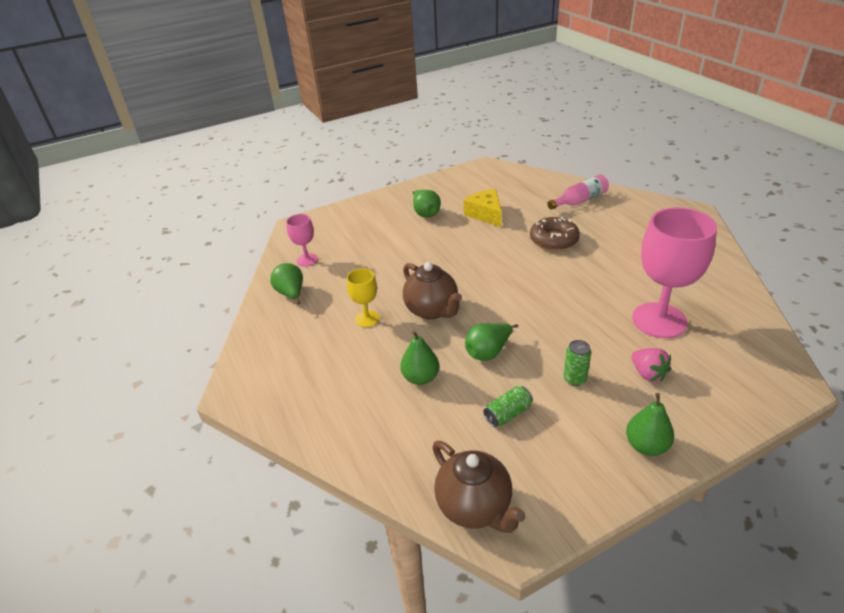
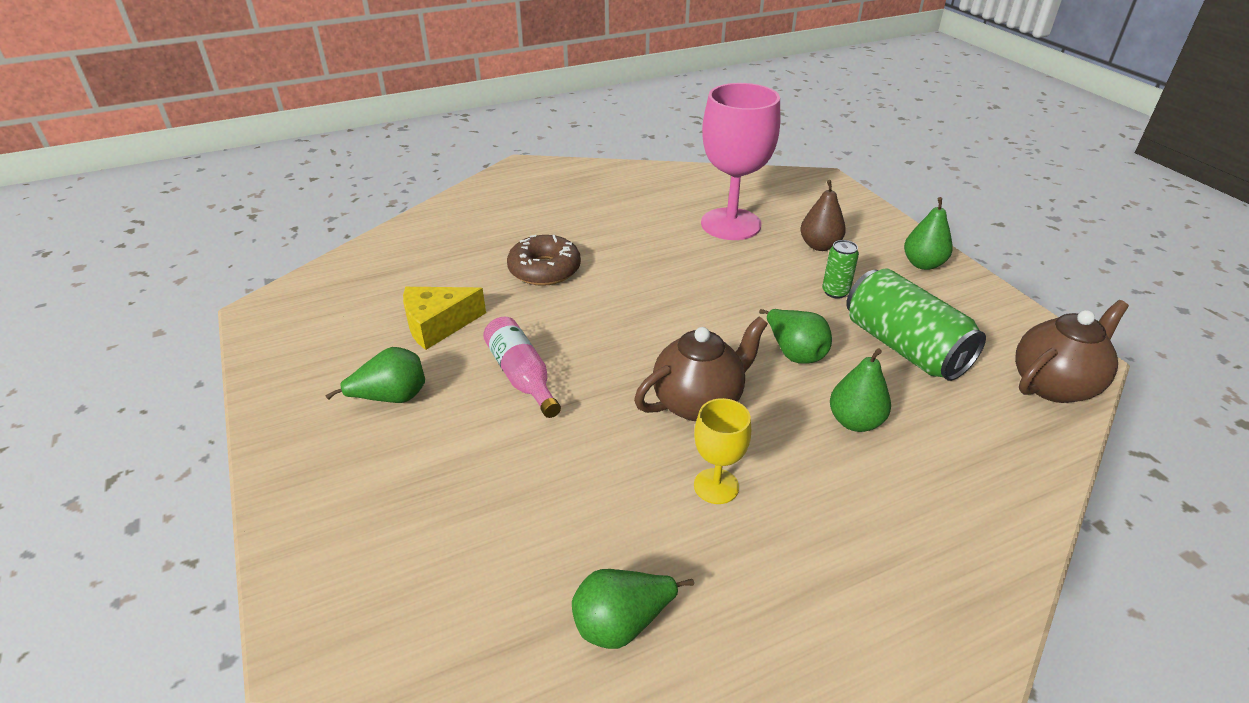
camera: 90 degrees left, 0 degrees up
pink goblet [286,214,318,267] -> none
green can [484,386,533,427] -> green can [846,268,986,381], size x2.11
pink bottle [547,175,609,210] -> pink bottle moved to [483,316,561,418]
pink strawberry [632,348,671,382] -> brown pear [800,180,846,251]

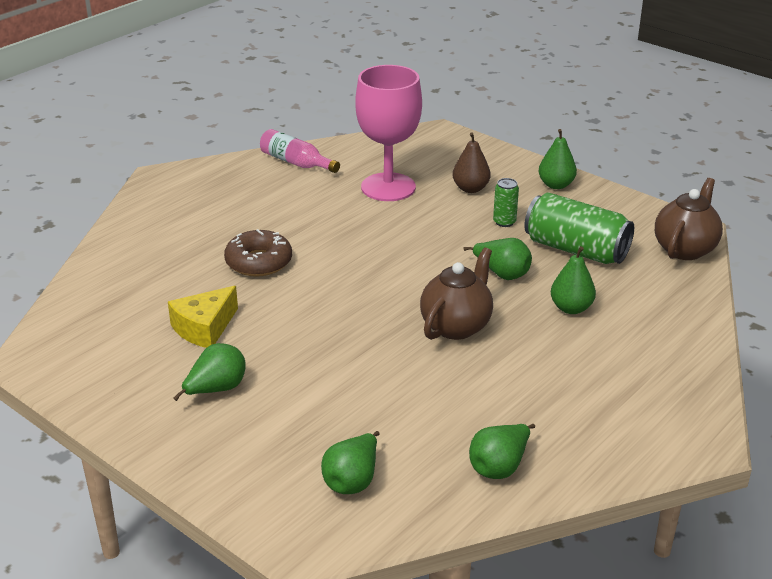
camera: 25 degrees left, 5 degrees down
pink bottle [483,316,561,418] -> pink bottle moved to [260,129,340,173]
yellow goblet [694,398,751,504] -> none
none -> green pear [321,431,380,494]

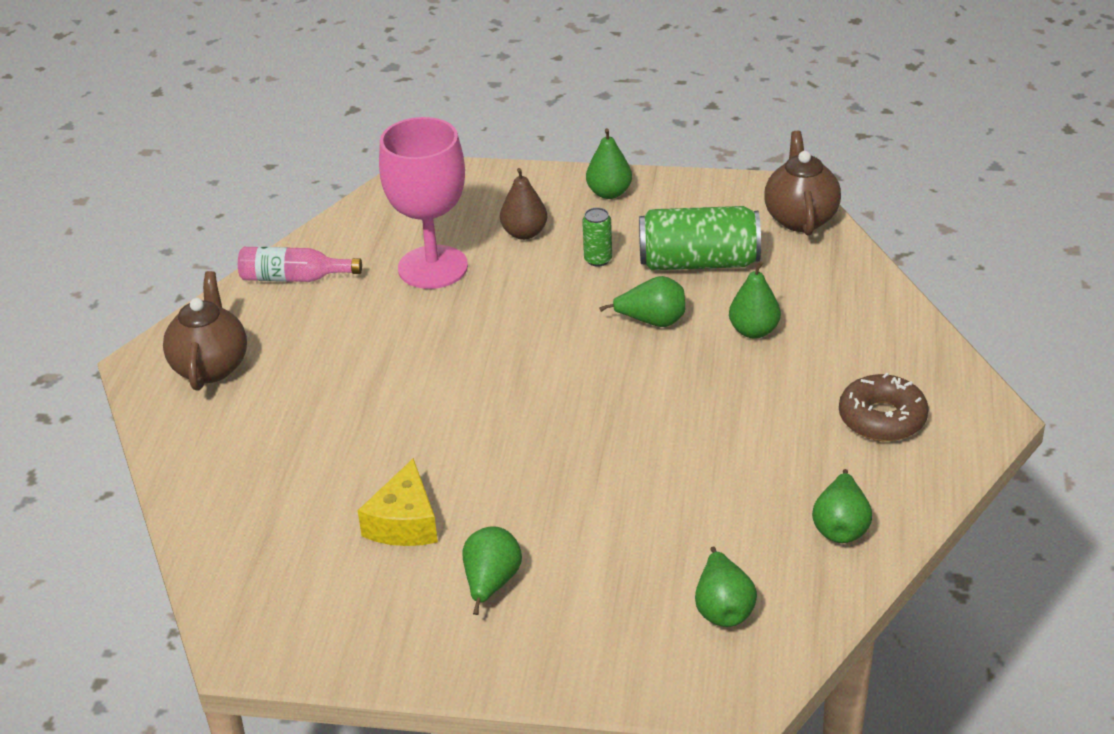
camera: 30 degrees left, 5 degrees up
brown donut [224,229,292,277] -> brown donut moved to [839,373,929,441]
brown teapot [420,247,493,340] -> brown teapot moved to [163,271,247,391]

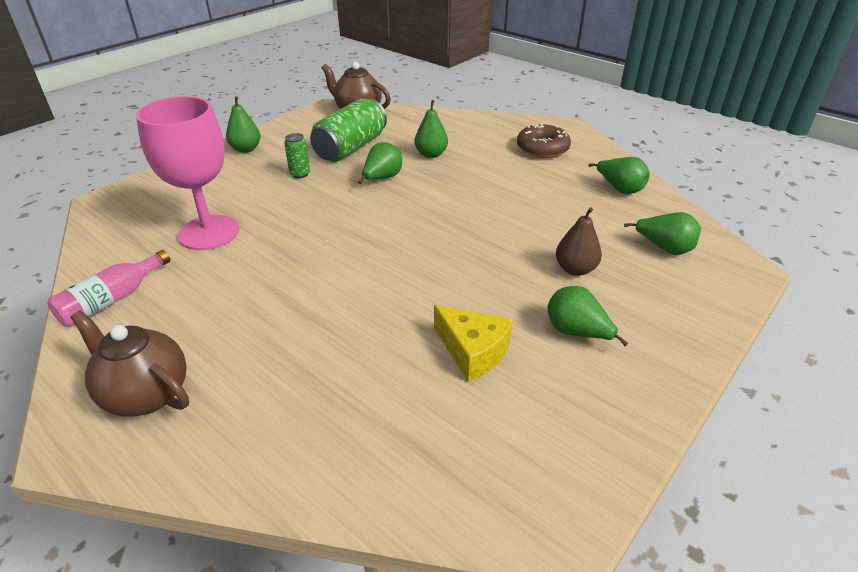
camera: 60 degrees left, 0 degrees up
brown pear [500,168,547,240] -> brown pear moved to [556,207,602,276]

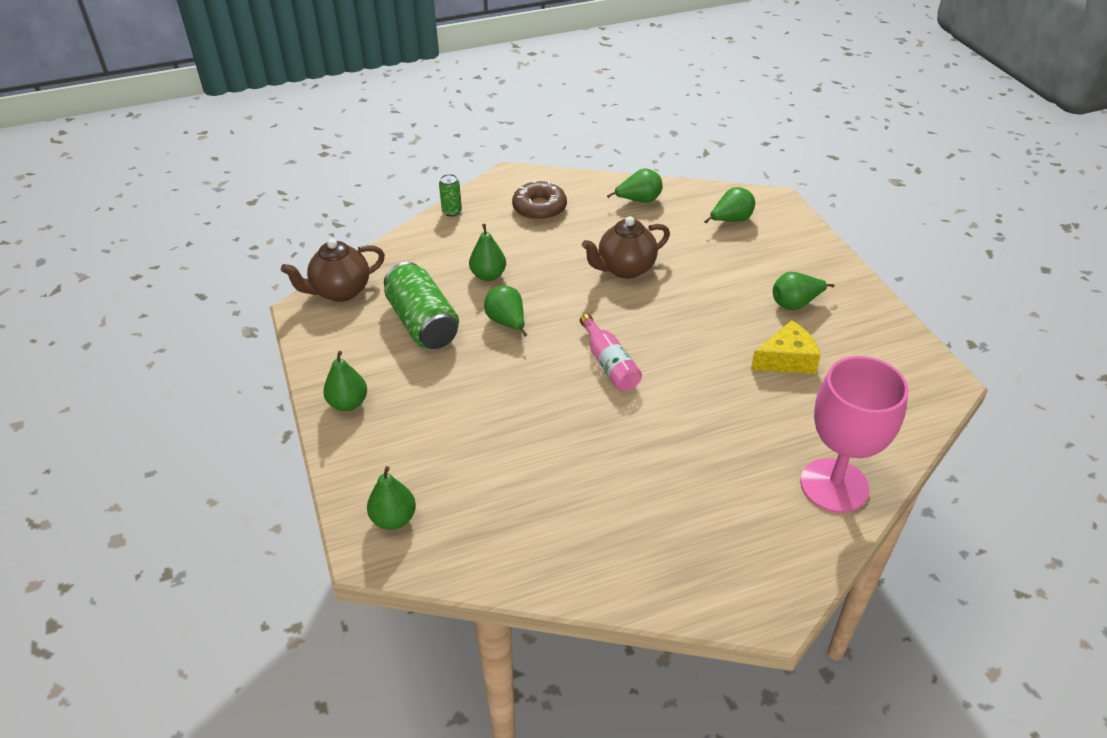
camera: 60 degrees left, 5 degrees up
pink bottle [48,250,170,327] -> pink bottle moved to [580,314,642,391]
brown teapot [70,310,189,417] -> brown teapot moved to [582,216,670,279]
pink goblet [136,96,239,250] -> pink goblet moved to [800,356,909,513]
green can [284,133,310,178] -> green can moved to [439,174,462,216]
brown pear [556,207,602,276] -> none
none -> green pear [367,466,416,530]

